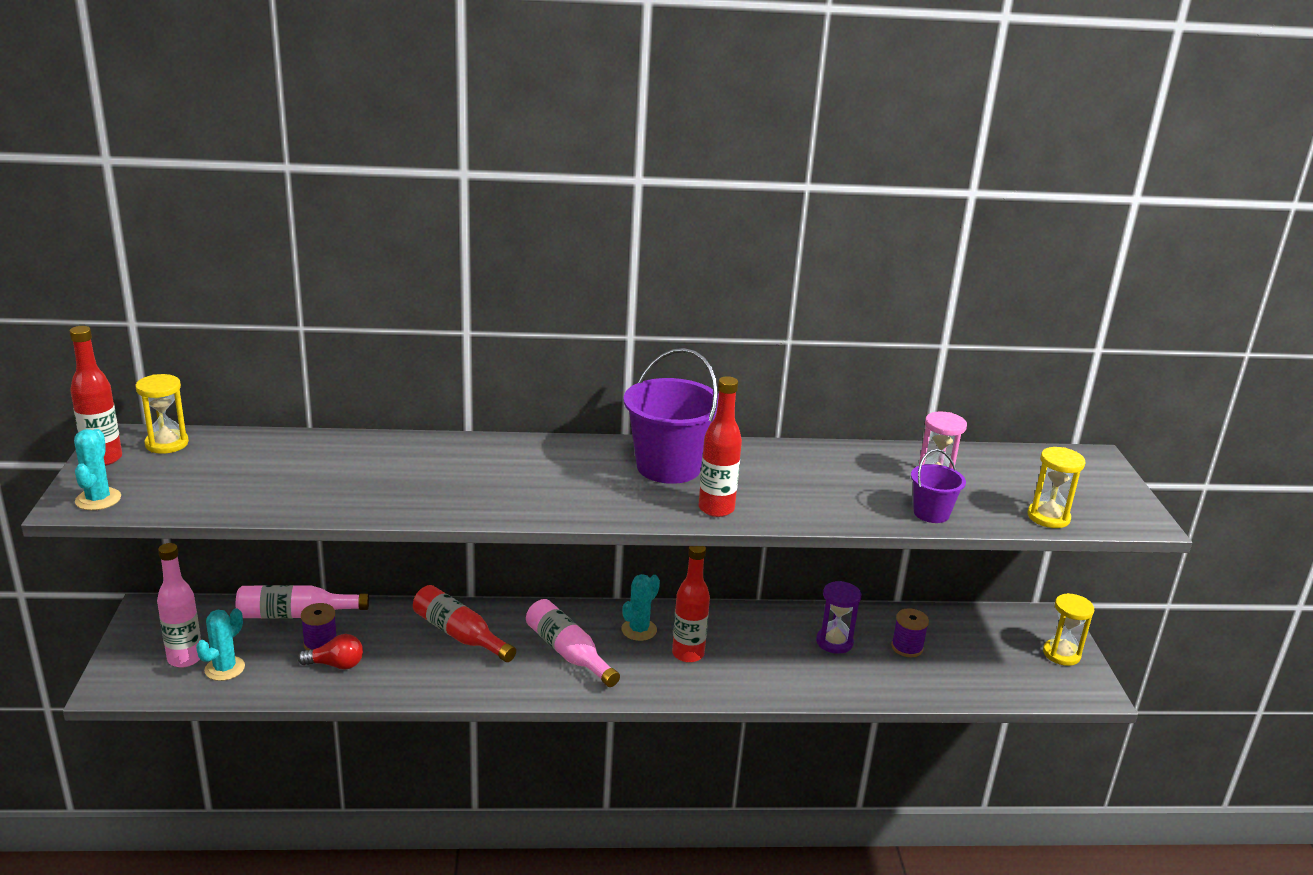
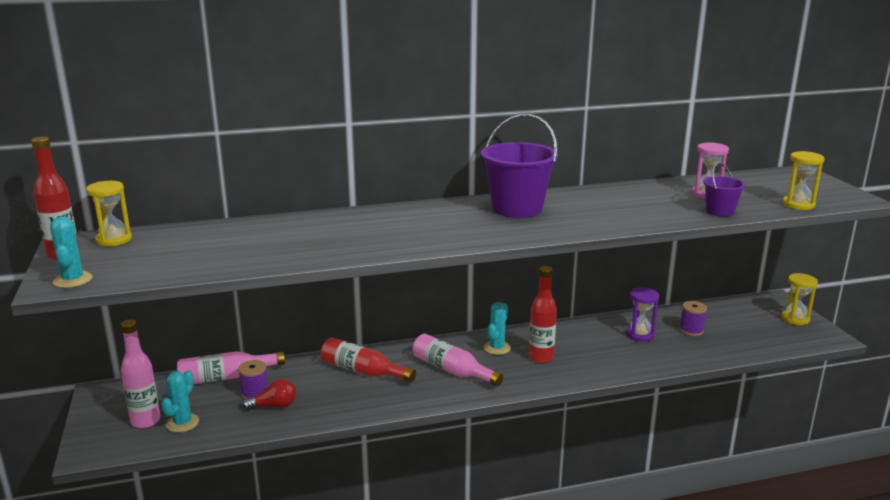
camera: 10 degrees left, 5 degrees down
red bottle [699,376,742,517] -> none

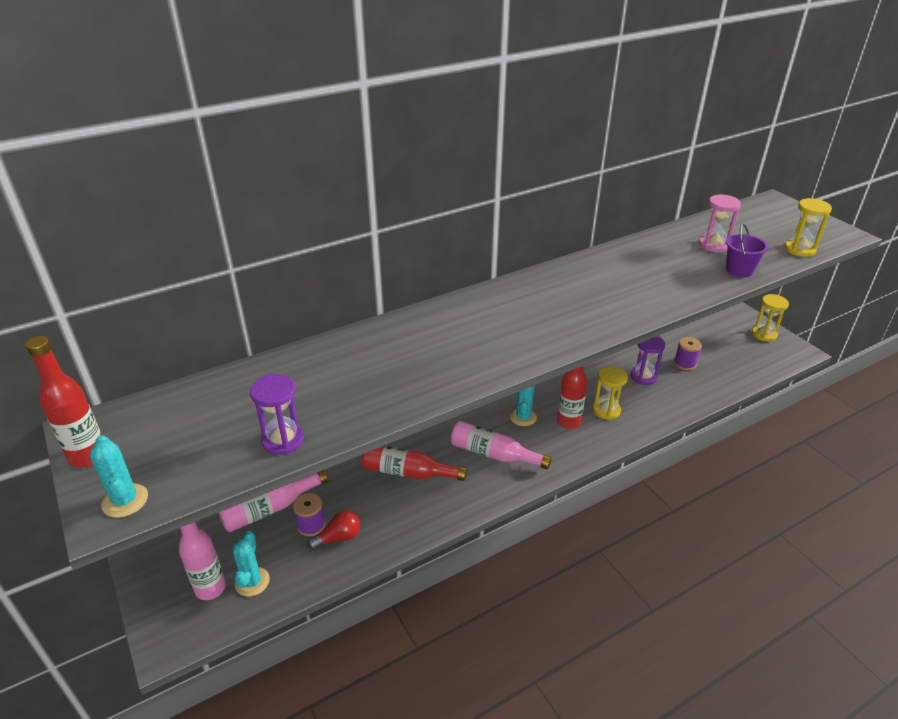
camera: 15 degrees left, 15 degrees up
yellow hourglass [86,181,132,246] -> yellow hourglass moved to [593,366,628,420]
purple bucket [481,114,558,218] -> none
none -> purple hourglass [250,374,304,455]

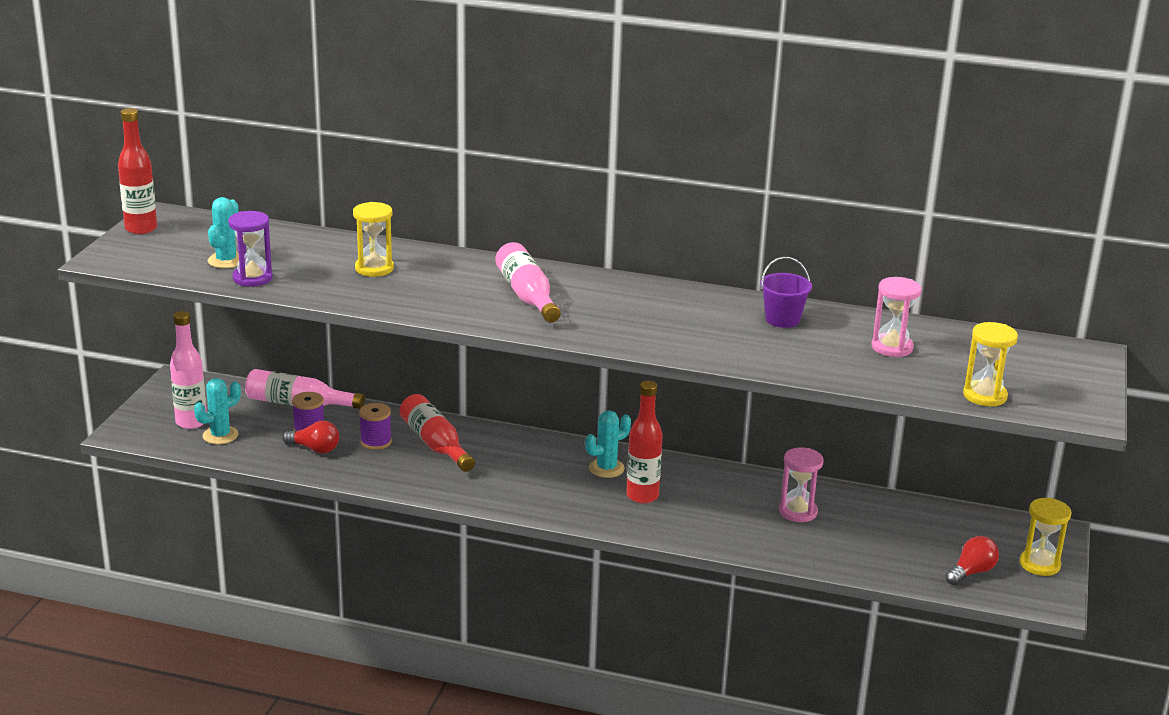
camera: 45 degrees right, 10 degrees down
turquoise cactus [90,435,148,518] -> turquoise cactus moved to [208,197,239,268]
pink bottle [451,421,551,470] -> pink bottle moved to [495,242,561,323]
yellow hourglass [593,366,628,420] -> yellow hourglass moved to [353,202,394,277]
purple hourglass [631,336,665,385] -> pink hourglass [779,447,824,522]
purple spool [674,337,702,370] -> purple spool moved to [359,403,392,450]
purple bucket [726,223,769,277] -> purple bucket moved to [760,257,812,328]
none -> red light bulb [945,536,999,585]

